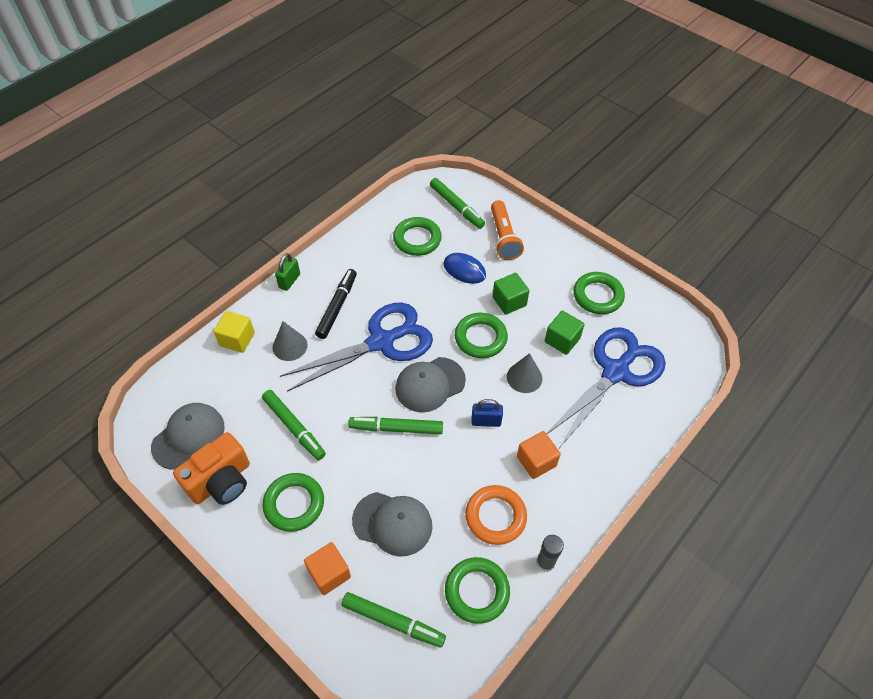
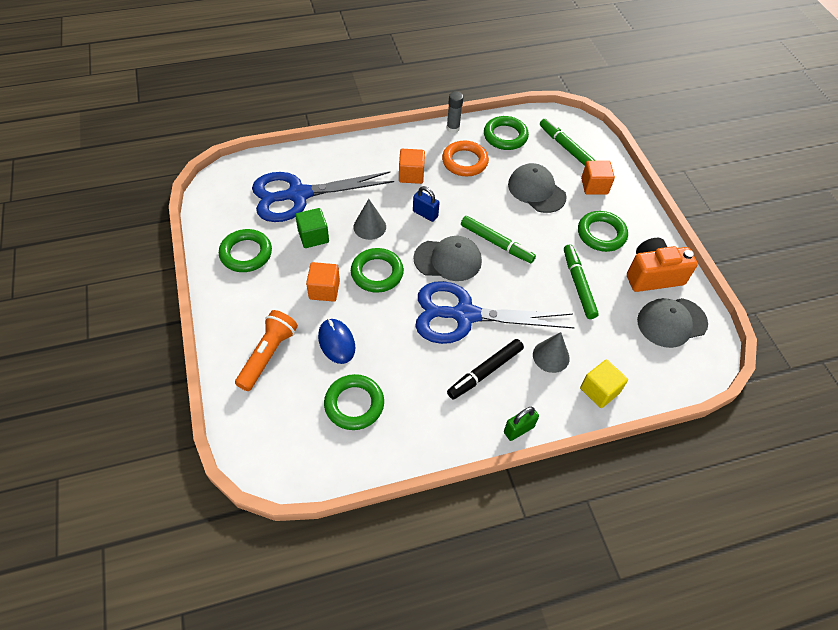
camera: 150 degrees left, 0 degrees up
green marker [430,178,485,229] -> none
green cube [493,273,529,315] -> orange cube [306,262,340,302]

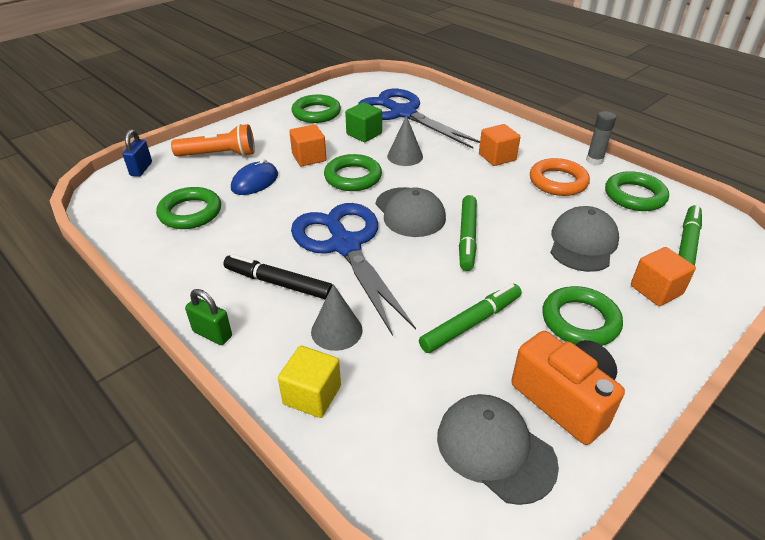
camera: 65 degrees right, 15 degrees down
blue padlock [413,186,440,222] -> blue padlock moved to [123,129,152,177]

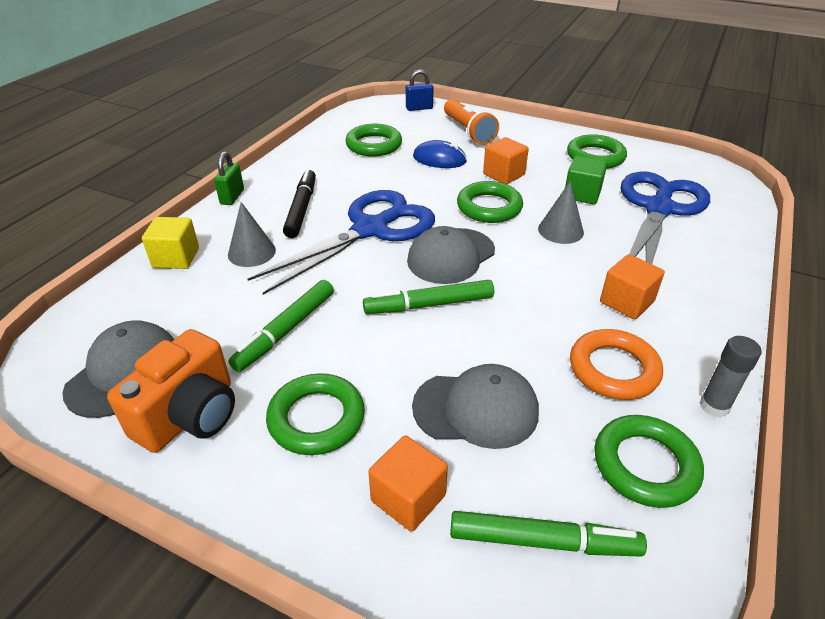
camera: 70 degrees right, 0 degrees up
green marker [419,283,522,353] -> green marker turned 90 degrees clockwise [228,280,334,372]

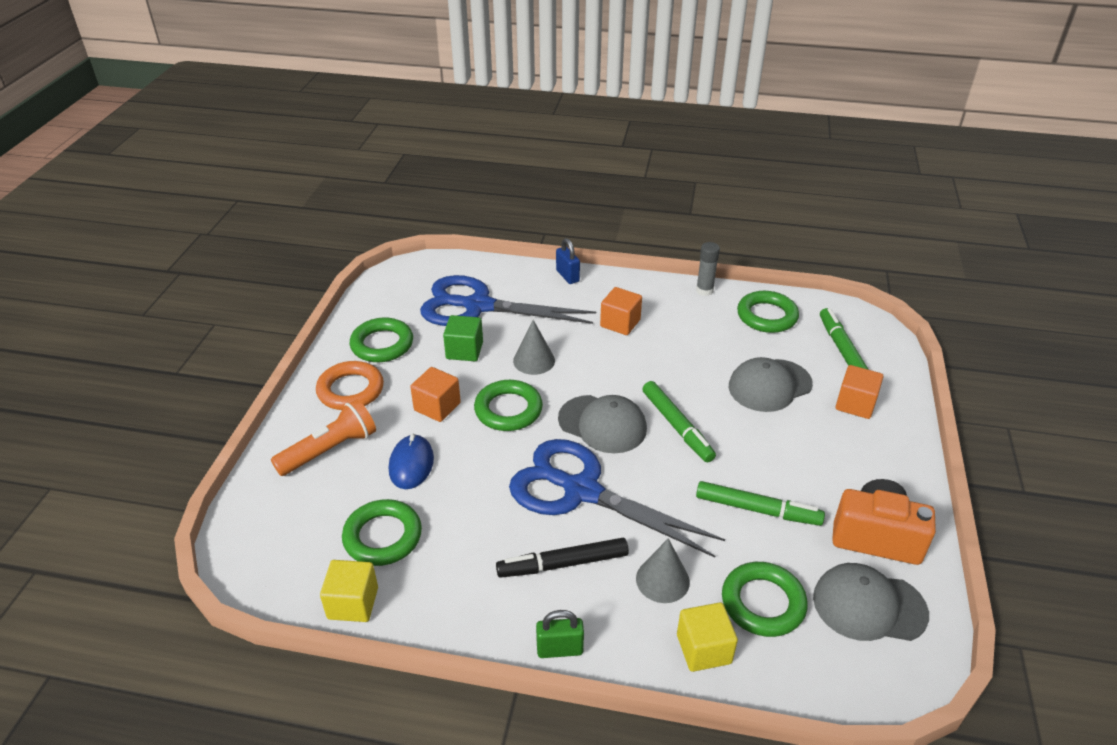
camera: 105 degrees left, 0 degrees up
green ring [266,373,365,455] -> green ring moved to [722,562,808,637]
blue padlock [406,69,434,111] -> blue padlock moved to [556,238,580,284]
grey cap [412,364,539,449] -> grey cap turned 105 degrees counterclockwise [729,357,813,412]
orange ring [570,329,663,400] -> orange ring moved to [316,361,384,410]
none -> yellow cube [320,560,378,622]

